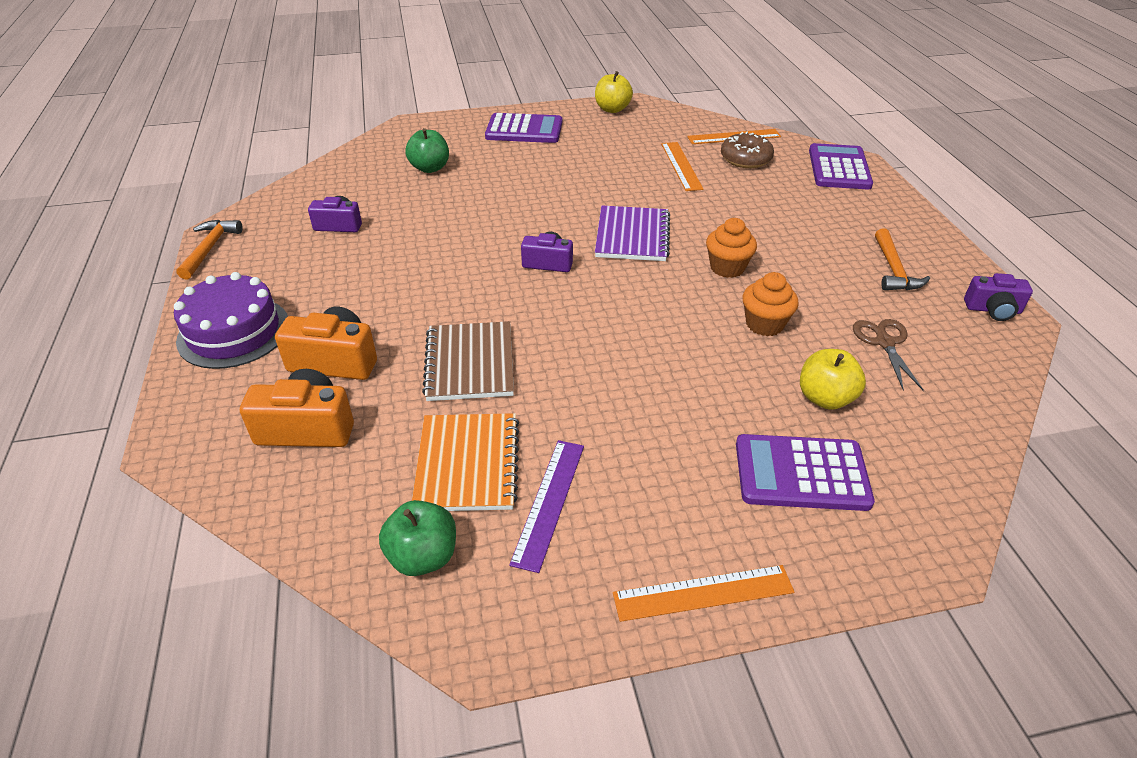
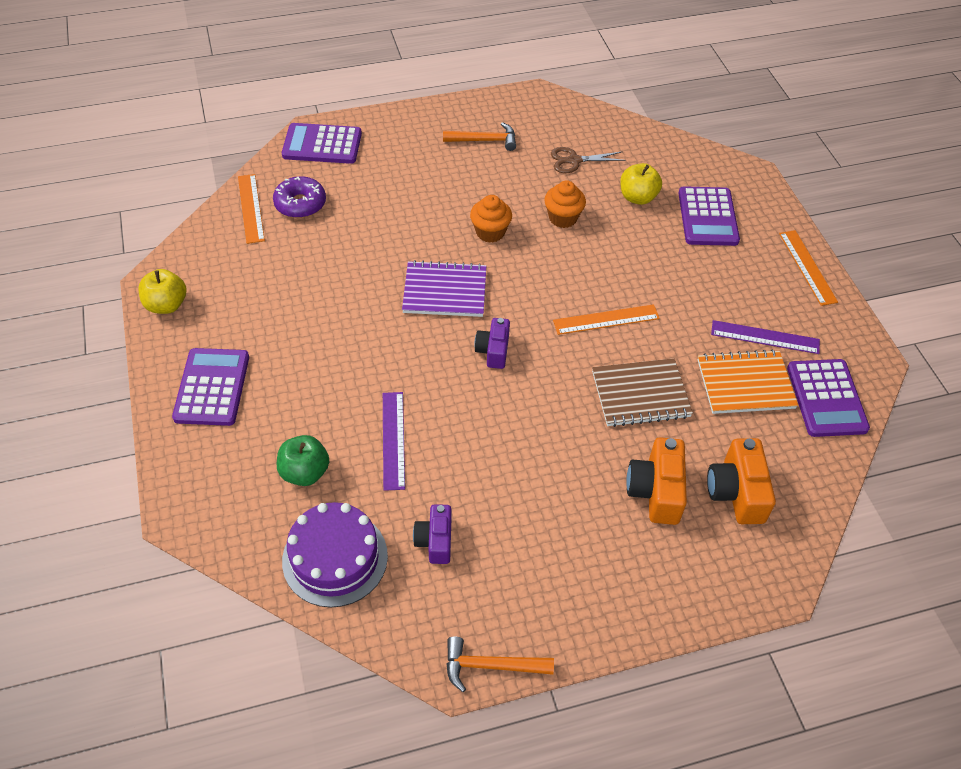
camera: 95 degrees left, 10 degrees up
purple cake [174,272,288,369] -> purple cake moved to [282,502,388,607]
green apple [379,500,456,576] -> purple calculator [787,359,870,437]
orange ruler [661,142,704,191] -> orange ruler moved to [553,304,660,335]
brown donut [721,132,774,168] -> purple donut [273,176,326,218]
purple camera [964,273,1033,321] -> none
none -> purple ruler [383,392,405,491]

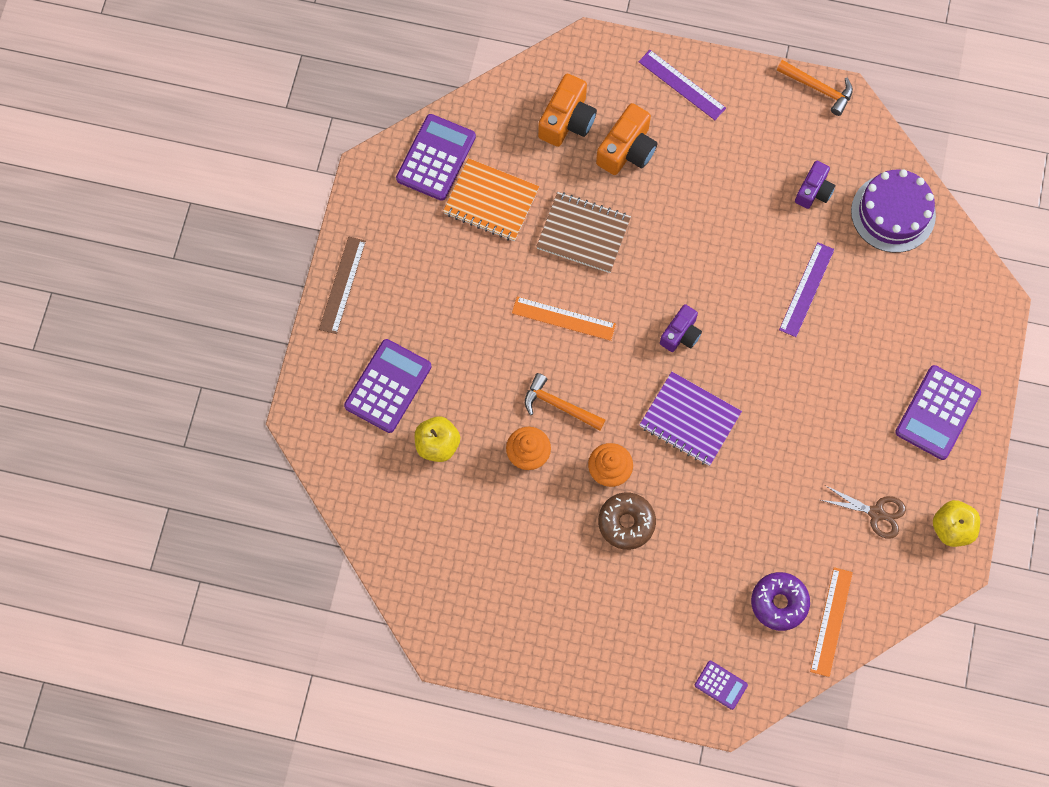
camera: 150 degrees left, 20 degrees up
green apple [277,435,329,486] -> none
purple calculator [282,123,362,164] -> purple calculator [695,661,748,710], size x0.52
orange hammer [443,122,516,151] -> orange hammer moved to [525,373,605,431]
brown scissors [551,147,625,173] -> brown scissors moved to [821,485,906,539]
purple ruler [711,320,820,354] -> purple ruler moved to [639,50,726,120]
orange ruler [779,230,838,306] -> brown ruler [319,237,366,334]
none -> brown donut [598,492,656,550]

